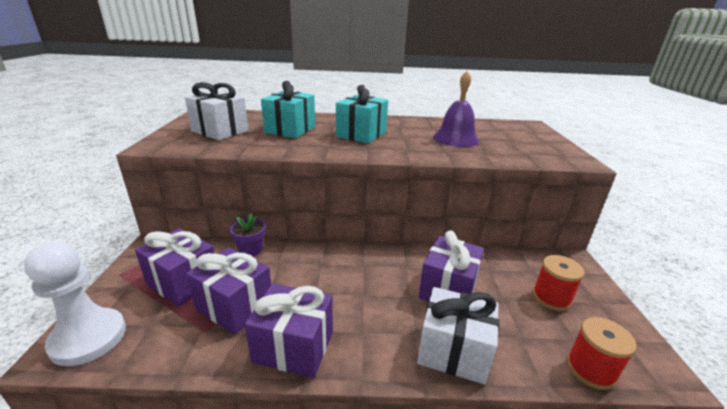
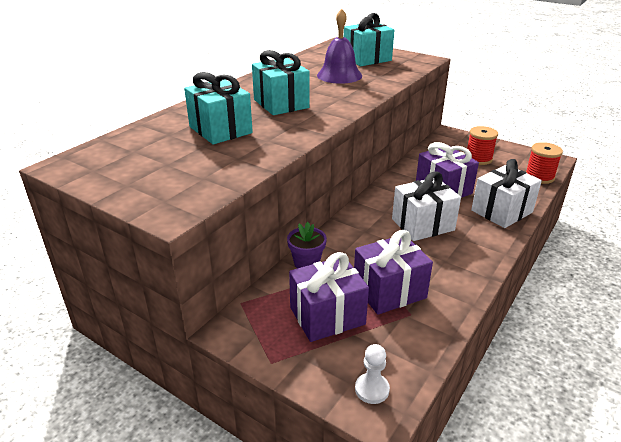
camera: 55 degrees left, 5 degrees up
white pawn [24,242,126,366] -> white pawn [355,344,390,404], size x0.49
white gift [185,82,248,140] -> white gift moved to [392,171,461,241]
purple gift [245,283,333,378] -> none
none -> turquoise gift [344,13,395,66]

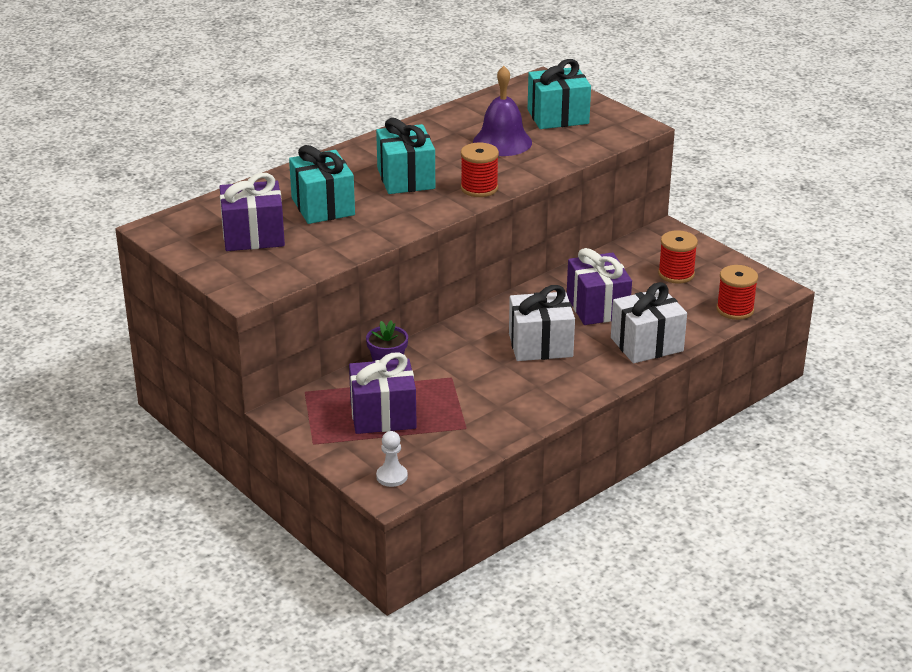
camera: 15 degrees right, 0 degrees up
purple gift [354,230,433,315] -> purple gift moved to [219,173,285,251]
none -> red spool [461,143,499,197]

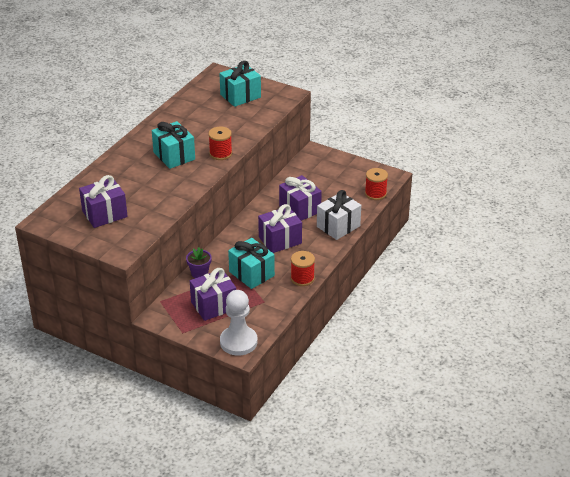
camera: 20 degrees left, 5 degrees up
turquoise gift [289,145,355,224] -> turquoise gift moved to [228,238,275,289]
white pawn [376,431,408,487] -> white pawn [220,290,257,356], size x2.04
purple bell [473,66,532,156] -> none
white gift [509,285,575,361] -> purple gift [258,204,302,253]
red spool [658,230,698,284] -> red spool moved to [291,251,315,286]

